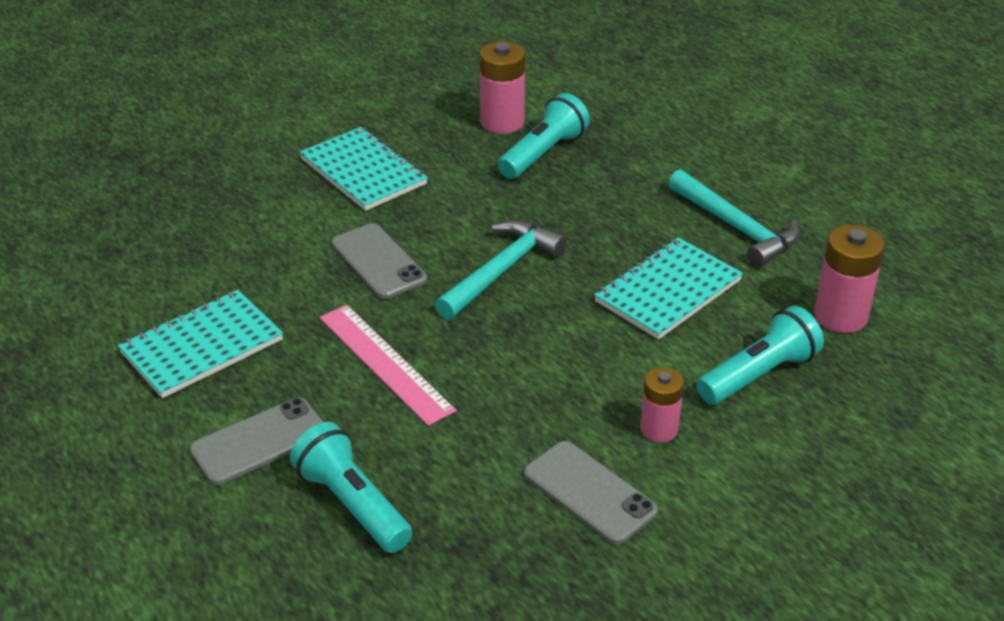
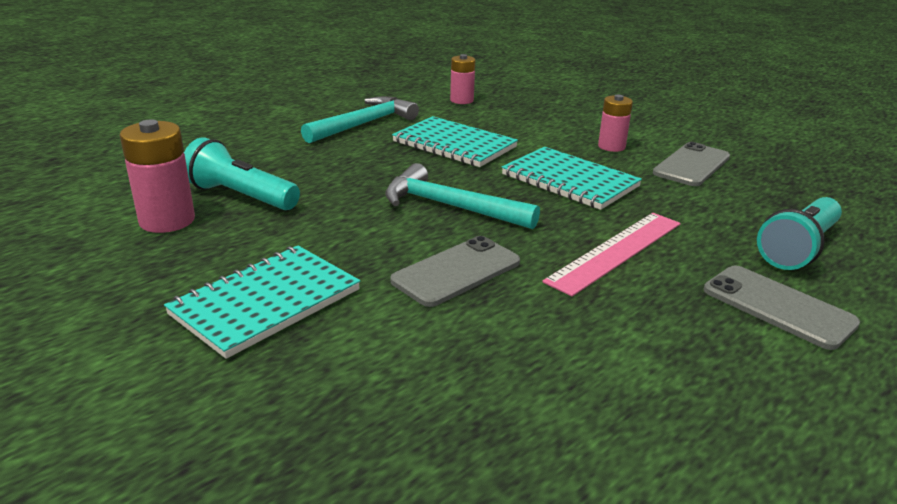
camera: 100 degrees left, 10 degrees down
turquoise notebook [118,290,283,398] -> turquoise notebook moved to [502,147,642,210]
turquoise flashlight [696,306,824,405] -> none
pink battery [814,225,885,333] -> pink battery [450,54,475,104], size x0.65

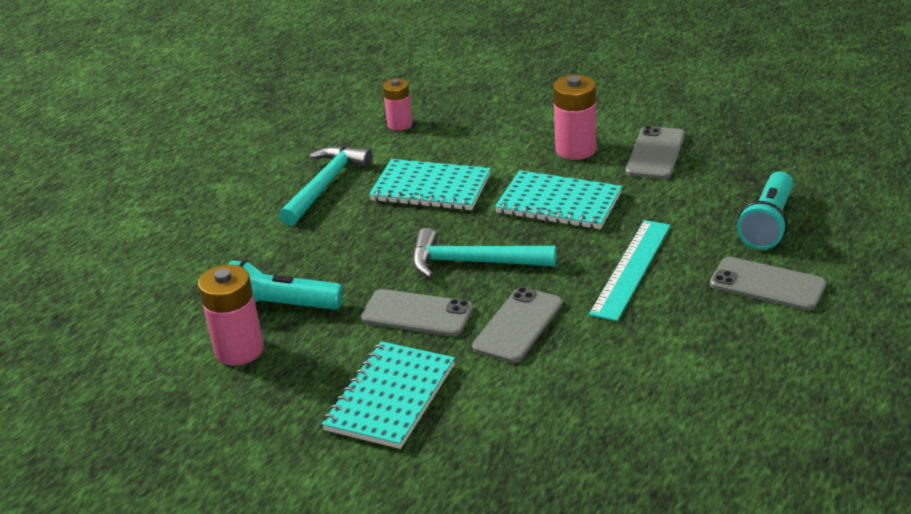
camera: 15 degrees left, 5 degrees up
pink ruler [542,213,681,297] -> turquoise ruler [589,220,670,321]
pink battery [598,95,633,152] -> pink battery [553,75,597,160], size x1.54
none -> grey phone [361,289,473,337]

